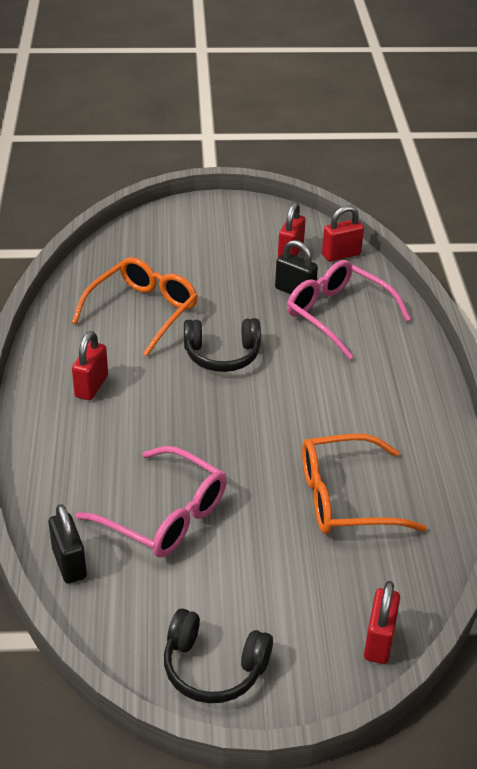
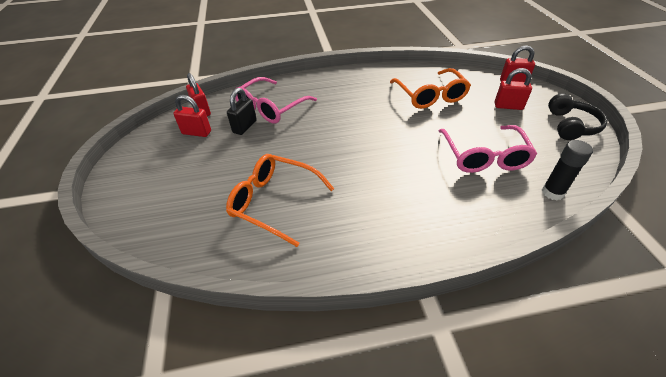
camera: 95 degrees left, 5 degrees up
black padlock [49,504,87,584] -> black glue stick [542,140,593,200]
red padlock [72,331,108,400] -> red padlock moved to [495,68,532,110]
pink glasses [76,446,227,558] -> pink glasses turned 150 degrees clockwise [439,125,537,173]
black headphones [184,318,261,372] -> none

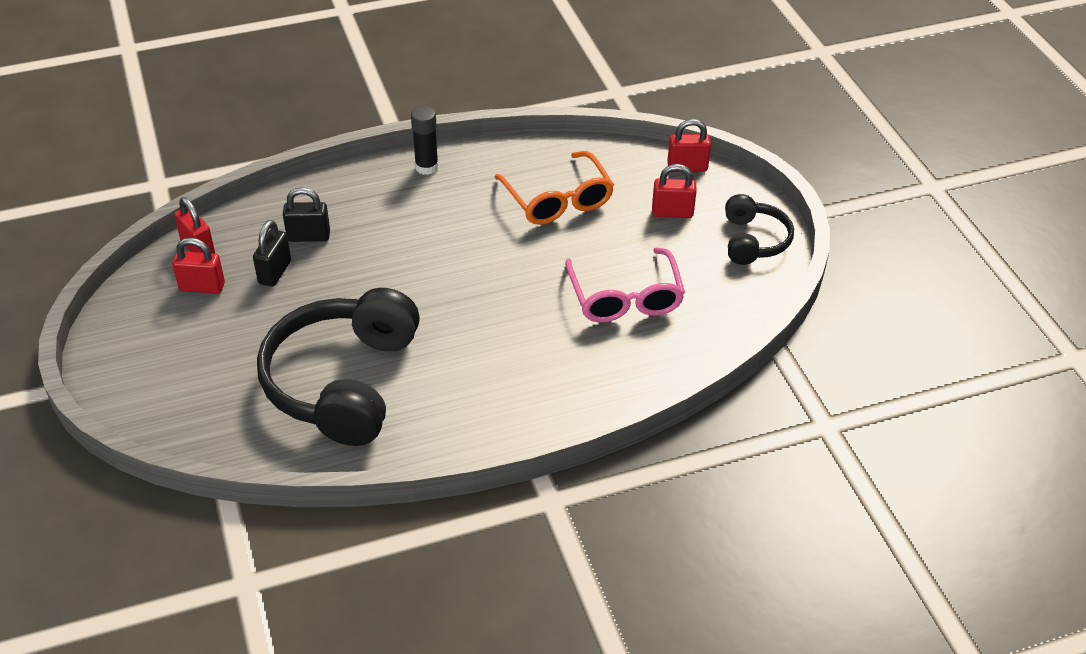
camera: 10 degrees left, 0 degrees up
orange glasses [226,154,335,247] -> black headphones [257,288,420,446]
pink glasses [235,77,317,123] -> black padlock [283,187,330,242]
black glue stick [542,140,593,200] -> black glue stick moved to [411,106,439,175]

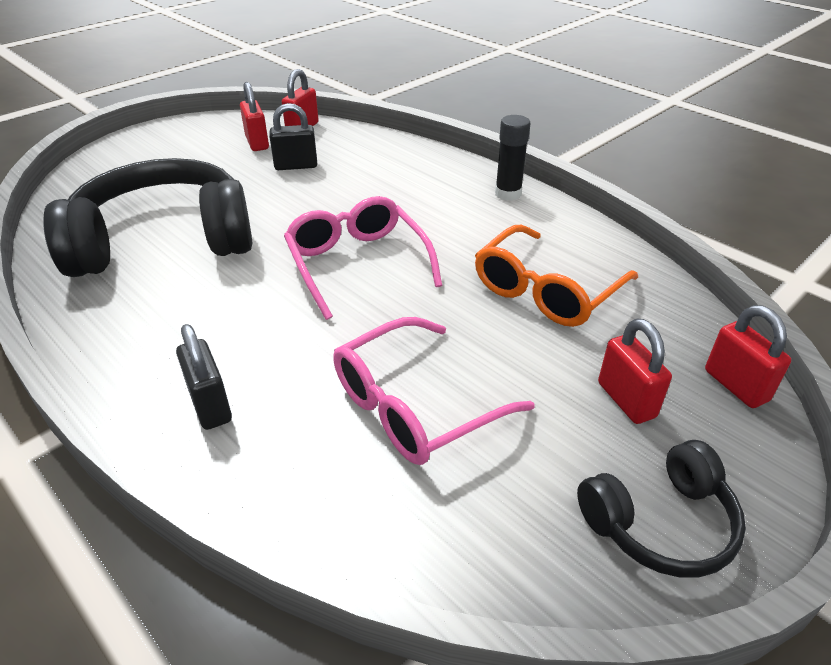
camera: 65 degrees right, 5 degrees down
black padlock [283,187,330,242] -> black padlock moved to [176,324,232,430]
none -> pink glasses [284,196,442,320]

